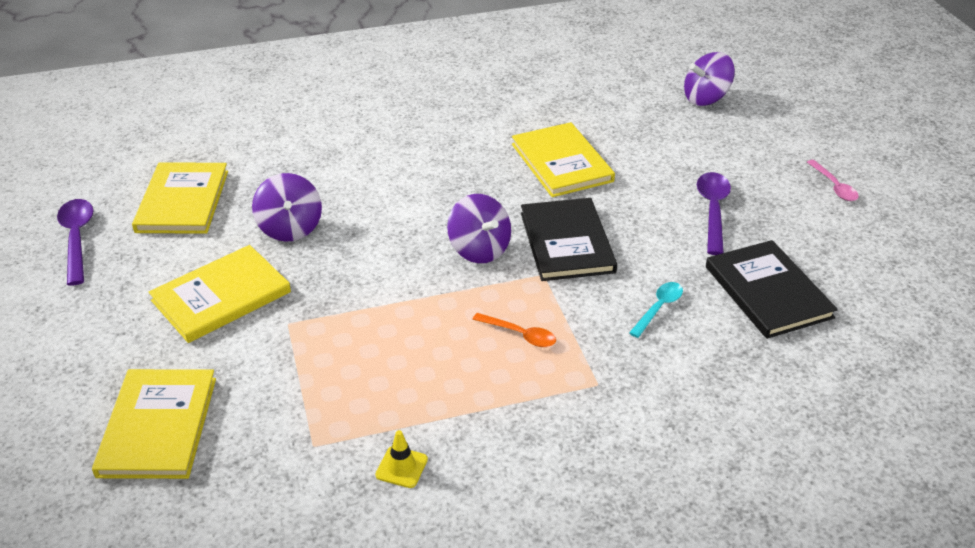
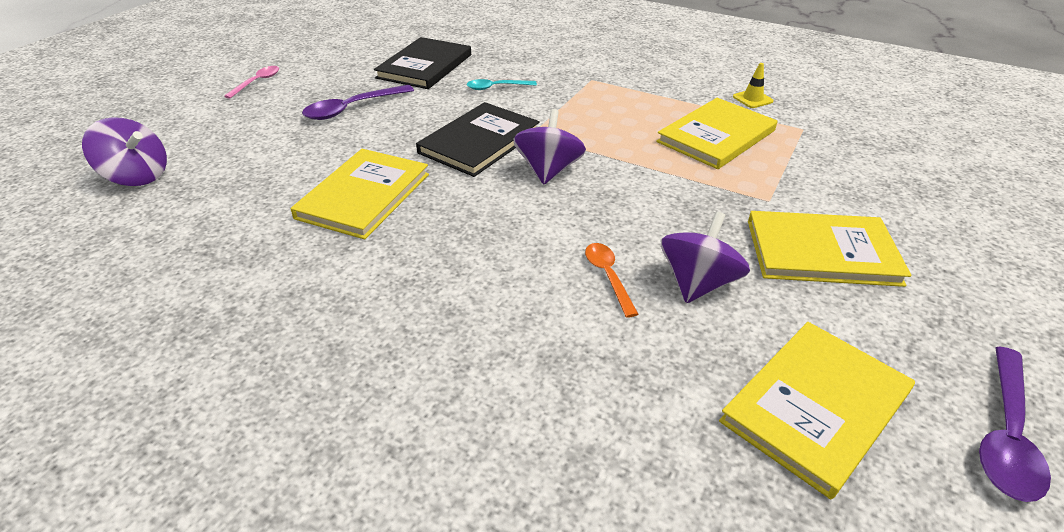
camera: 135 degrees left, 0 degrees up
yellow book [92,369,216,479] -> yellow book moved to [656,98,777,169]
orange spoon [472,313,556,347] -> orange spoon moved to [585,243,638,318]

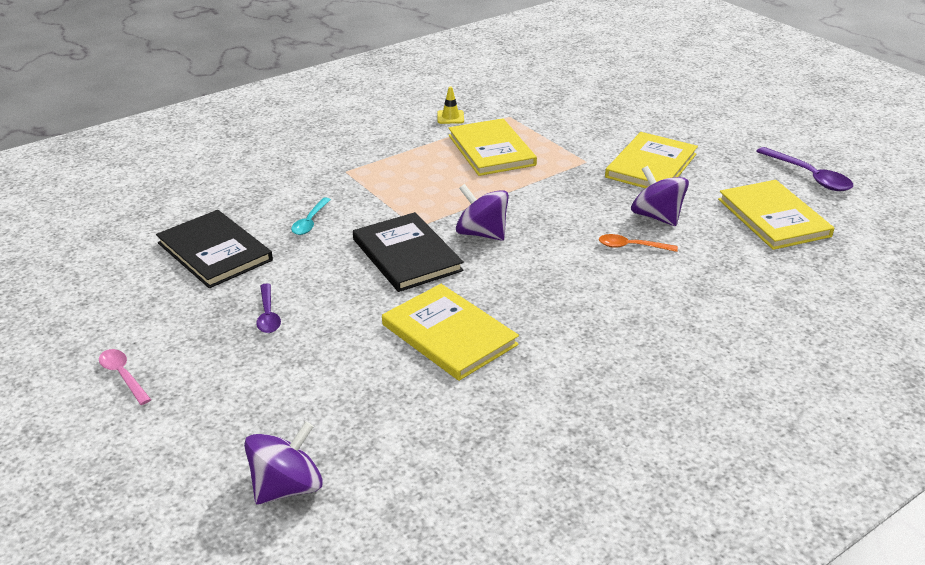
camera: 65 degrees left, 5 degrees down
purple spoon [302,85,414,120] -> purple spoon [256,283,281,333], size x0.64

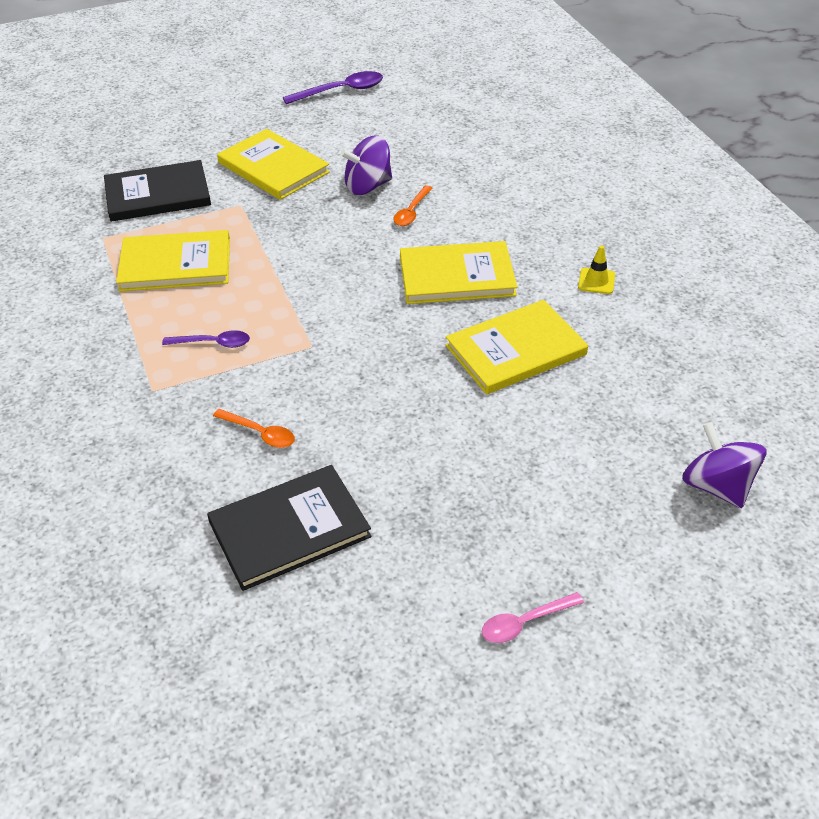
camera: 75 degrees left, 10 degrees up
purple spoon [256,283,281,333] -> purple spoon moved to [162,330,250,348]
turquoise spoon [291,197,331,235] -> orange spoon [213,409,295,448]
black book [353,212,464,292] -> black book moved to [104,160,211,222]
yellow traffic cone [437,87,464,124] -> yellow traffic cone moved to [578,245,615,294]
purple spinning top [456,184,509,241] -> none
yellow book [718,180,834,250] -> yellow book moved to [400,241,517,304]

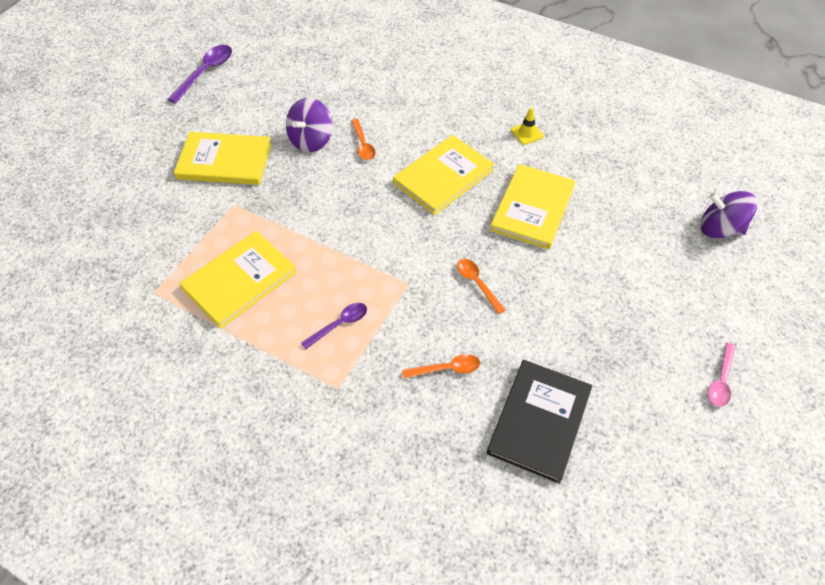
camera: 40 degrees left, 10 degrees up
black book [104,160,211,222] -> none
none -> orange spoon [457,259,505,314]

